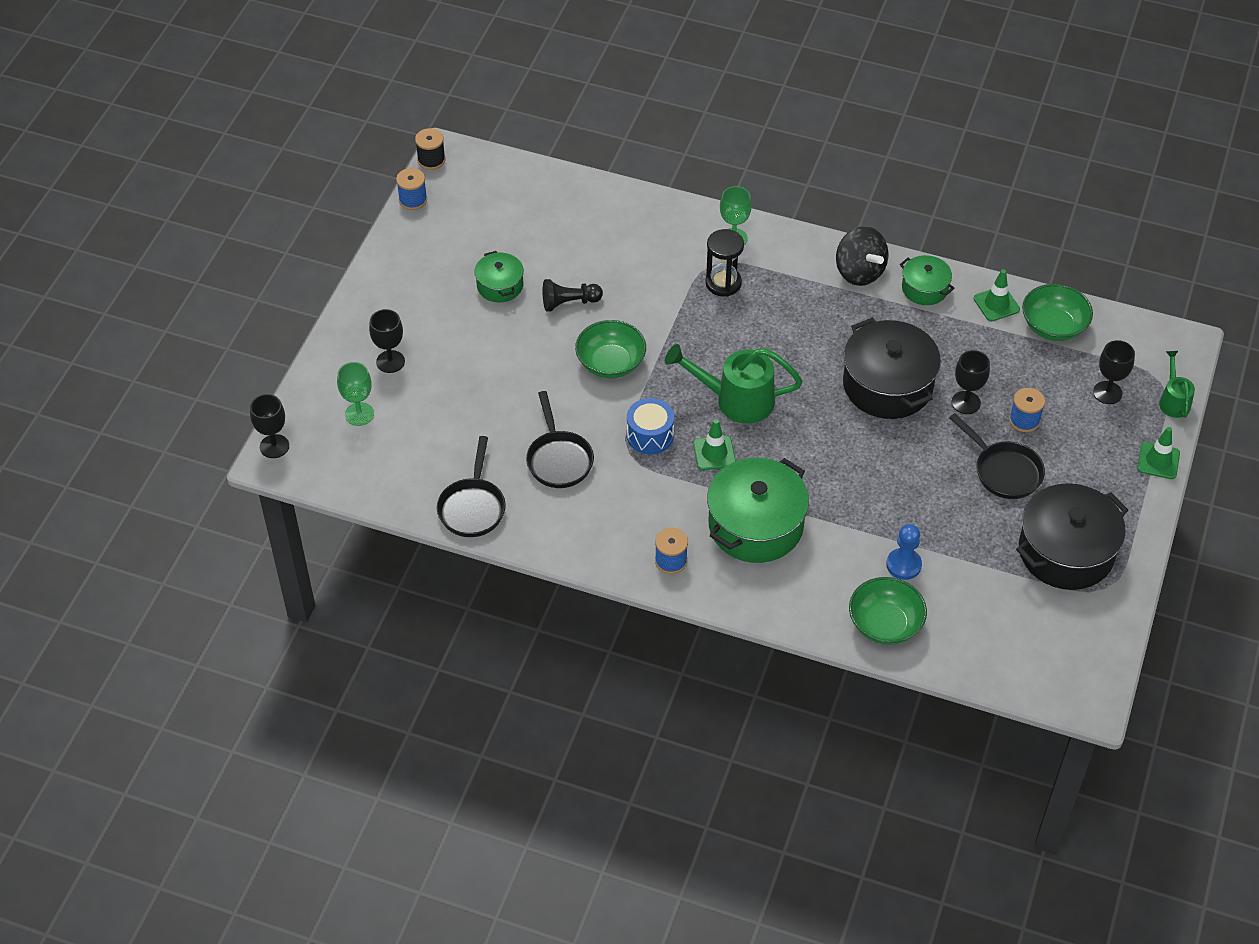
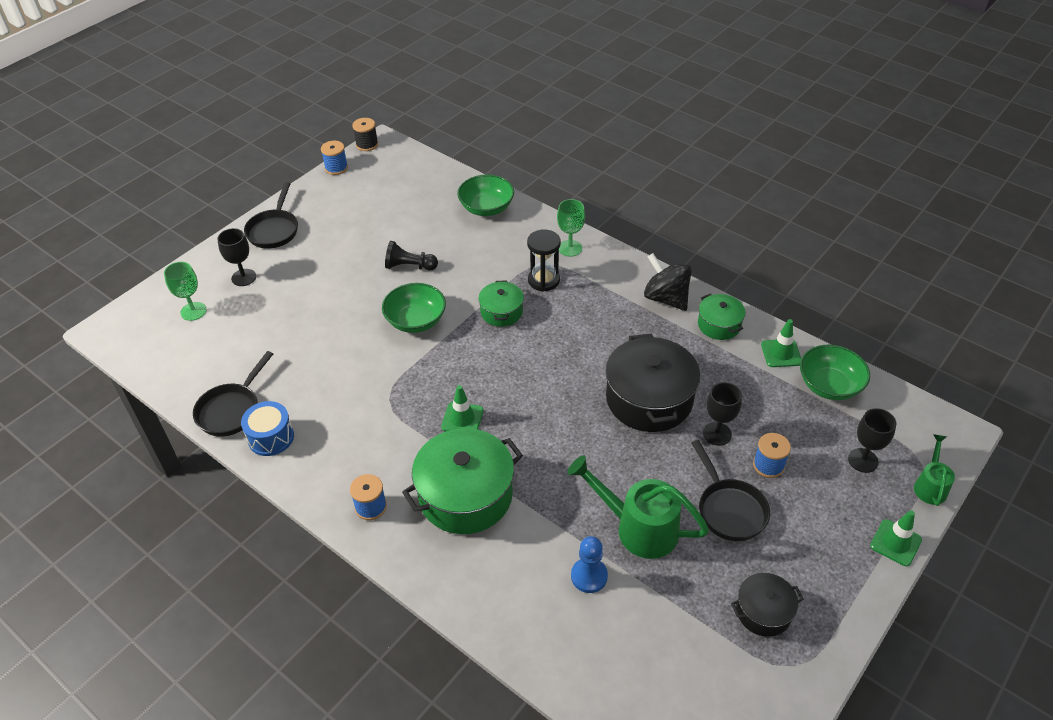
camera: 20 degrees right, 5 degrees down
black goblet [250,394,289,458] -> none
green pot [474,251,524,302] -> green pot moved to [478,281,524,327]
black pan [526,391,594,488] -> black pan moved to [244,182,298,249]
blue drum [627,398,674,454] -> blue drum moved to [241,401,294,456]
green watering can [665,344,803,424] -> green watering can moved to [567,455,709,559]
black spinning top [836,227,888,286] -> black spinning top turned 150 degrees clockwise [644,253,692,311]
green bowl [849,577,927,645] -> green bowl moved to [457,175,514,216]
black pot [1016,483,1128,590] -> black pot [731,573,804,637], size x0.53

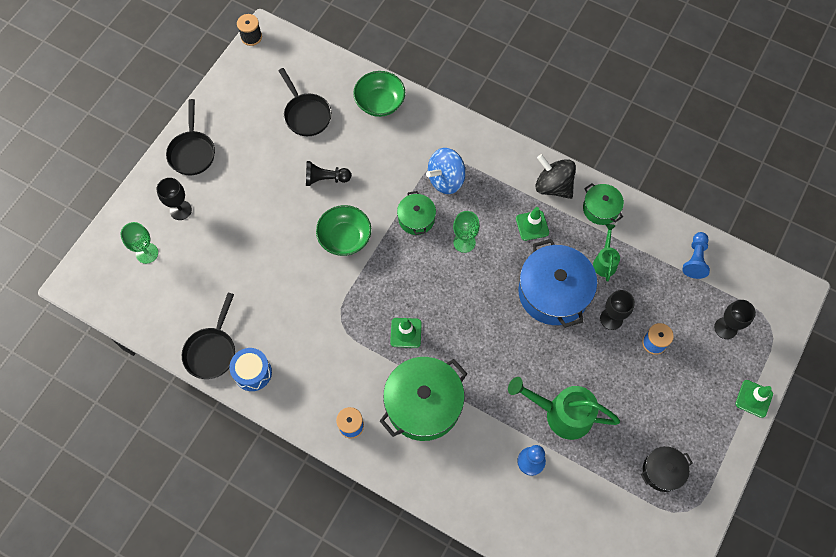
camera: 10 degrees left, 20 degrees up
blue spool [321,141,348,175] -> none
black hourglass [527,229,561,292] -> blue spinning top [426,148,466,194]
green goblet [557,199,585,257] -> green goblet moved to [453,211,480,253]
black pot [605,334,700,432] -> blue pot [518,239,597,328]
black pan [692,440,770,542] -> black pan moved to [278,68,332,136]
green traffic cone [761,319,801,367] -> green traffic cone moved to [516,207,549,241]
green bowl [800,345,870,400] -> blue pawn [682,232,710,279]
green watering can [914,434,955,506] -> green watering can moved to [593,224,620,282]

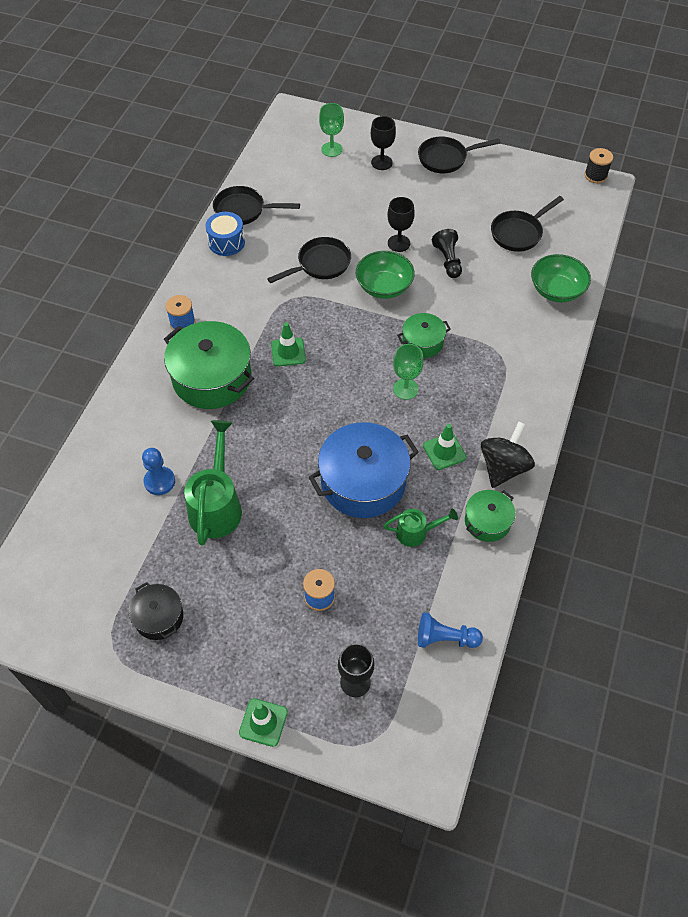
camera: 80 degrees right, 10 degrees down
blue spinning top [426,148,466,194] -> none
black goblet [600,290,635,330] -> black goblet moved to [387,197,415,252]
none -> black pan [267,237,351,283]

